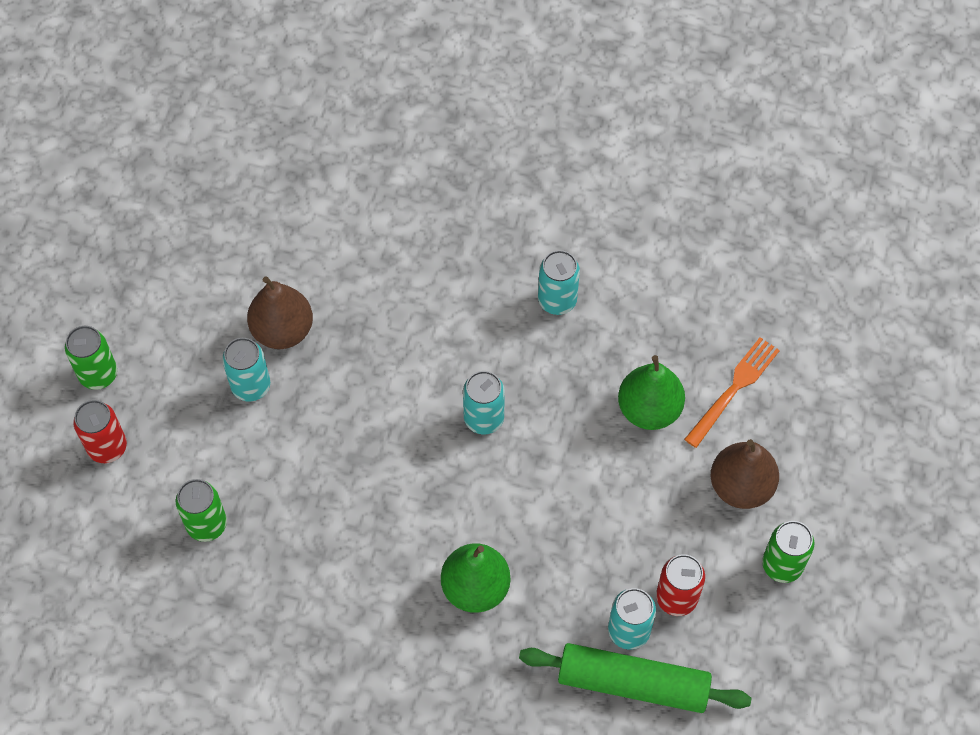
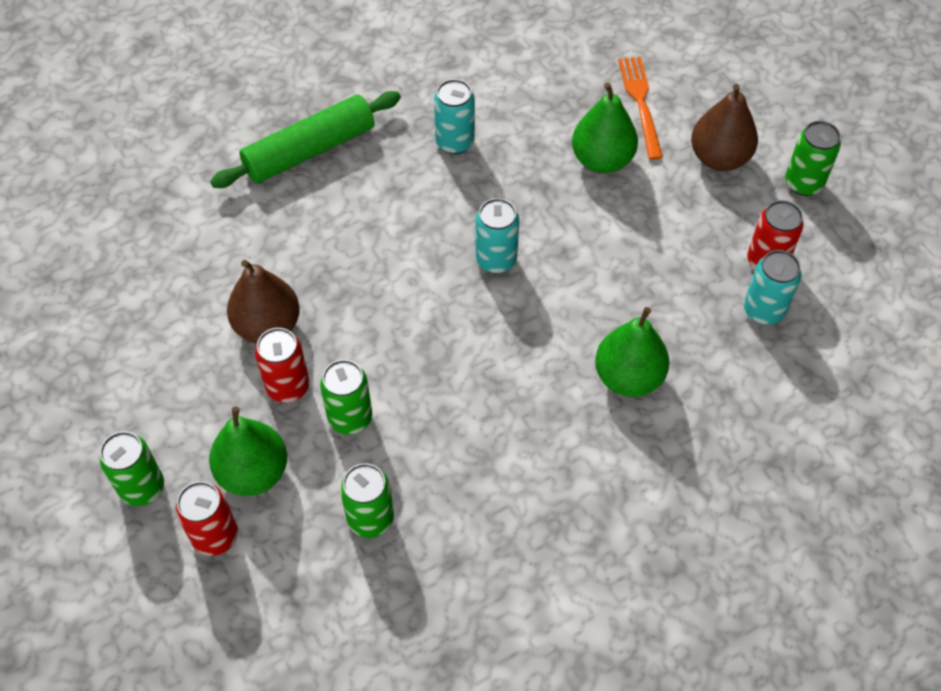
camera: 45 degrees left, 5 degrees down
turquoise can [222,338,270,402] -> red can [255,328,309,403]
green rolling pin [519,643,752,713] -> green rolling pin moved to [210,91,401,188]
none -> green pear [209,406,287,496]
none -> green can [320,360,372,435]

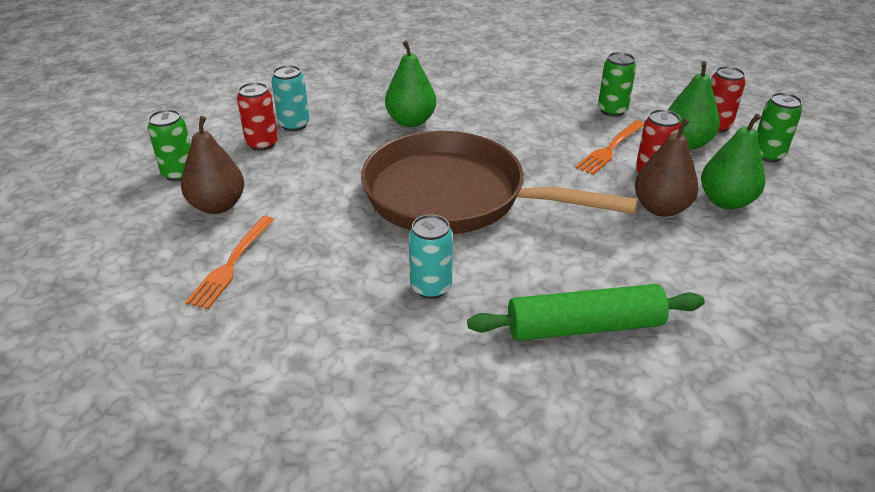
camera: 155 degrees left, 20 degrees down
green can [320,360,372,435] -> orange fork [575,120,644,175]
turquoise can [475,198,519,274] -> brown pan [361,131,638,234]
green pear [572,83,638,173] -> green pear moved to [701,114,766,209]

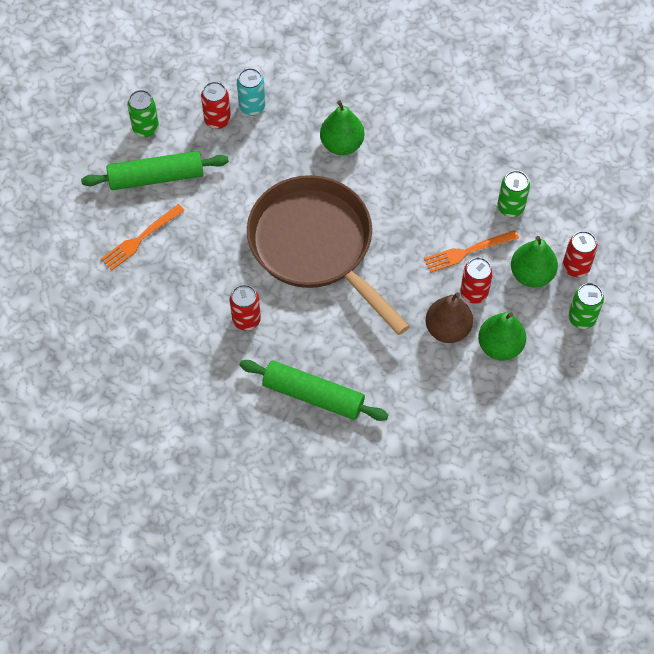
camera: 30 degrees right, 25 degrees up
brown pear [181,116,244,214] -> green rolling pin [81,151,229,190]
turquoise can [409,215,453,299] -> red can [230,285,261,331]

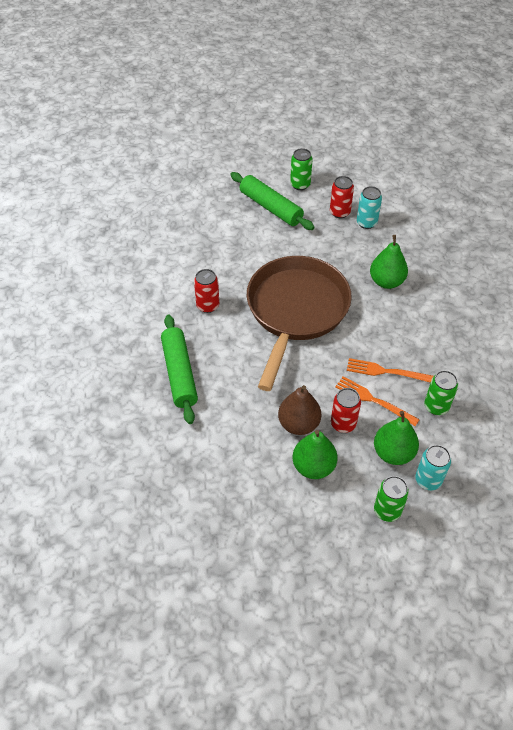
camera: 55 degrees right, 10 degrees down
orange fork [101,204,185,271] -> orange fork moved to [347,358,433,383]
red can [563,231,598,277] -> turquoise can [415,445,451,490]

